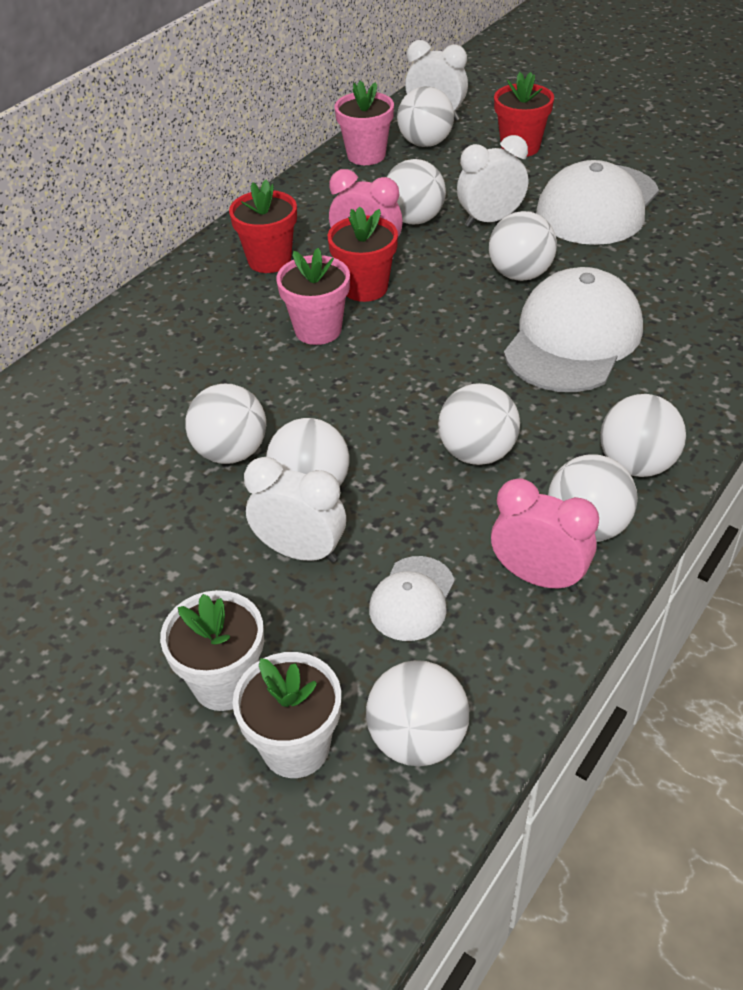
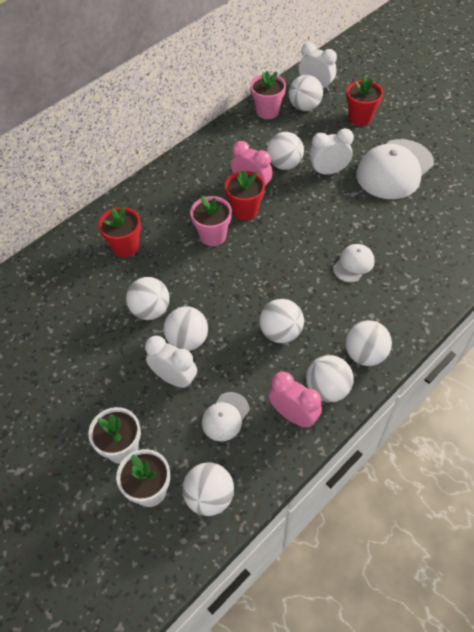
camera: 10 degrees right, 10 degrees up
red flower pot [229,180,297,273] -> red flower pot moved to [98,206,141,257]
white ball [489,211,557,281] -> none
white cap [504,267,643,392] -> white cap [333,244,375,283], size x0.49

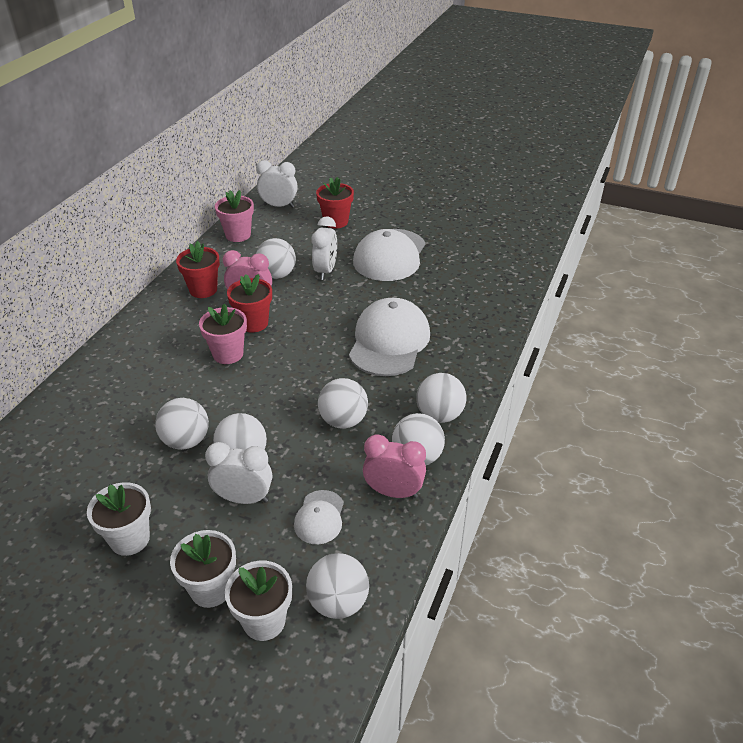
camera: 25 degrees left, 15 degrees down
red flower pot [98,206,141,257] -> red flower pot moved to [176,241,220,298]
white ball [289,75,323,111] -> none
white clock [309,128,354,175] -> white clock turned 135 degrees clockwise [311,216,337,280]
white cap [333,244,375,283] -> white cap [349,298,430,376], size x2.02
none -> white flower pot [87,482,151,556]

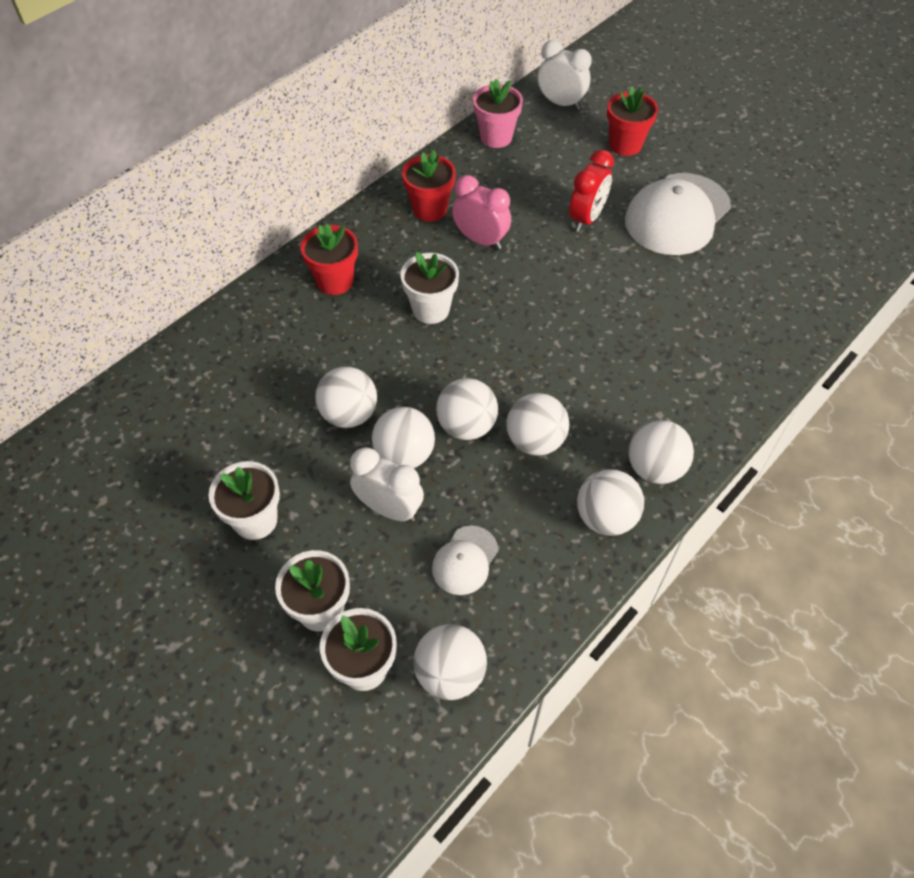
camera: 20 degrees right, 15 degrees up
pink flower pot [199,304,247,364] -> white flower pot [400,252,459,324]
red flower pot [227,274,272,333] -> red flower pot moved to [300,223,358,295]
white ball [256,238,296,279] -> white ball moved to [436,378,498,440]
white clock [311,216,337,280] -> red clock [569,150,614,232]
white cap [349,298,430,376] -> none
pink clock [363,434,426,498] -> none

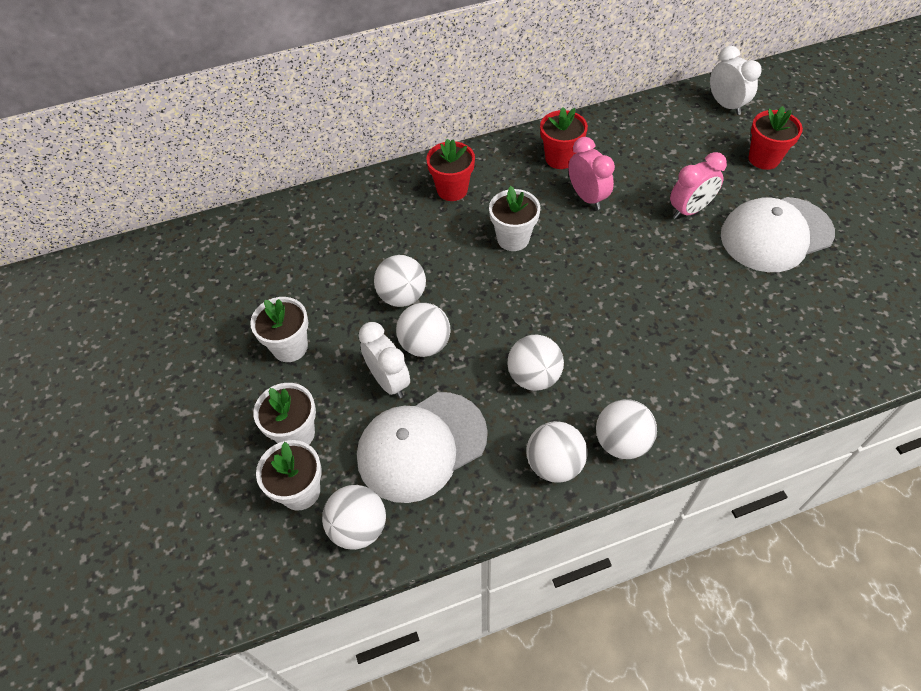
camera: 30 degrees right, 0 degrees up
white cap [432,525,498,595] -> white cap [357,392,488,503], size x2.02
white ball [436,378,498,440] -> none
pink flower pot [473,79,523,148] -> none
red clock [569,150,614,232] -> pink clock [670,152,727,219]

